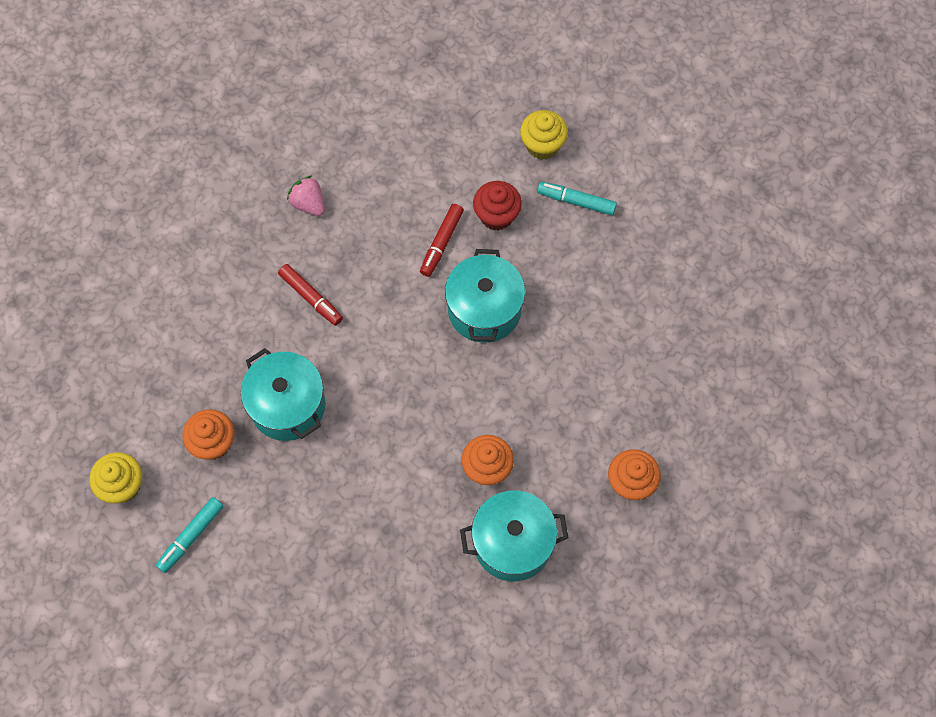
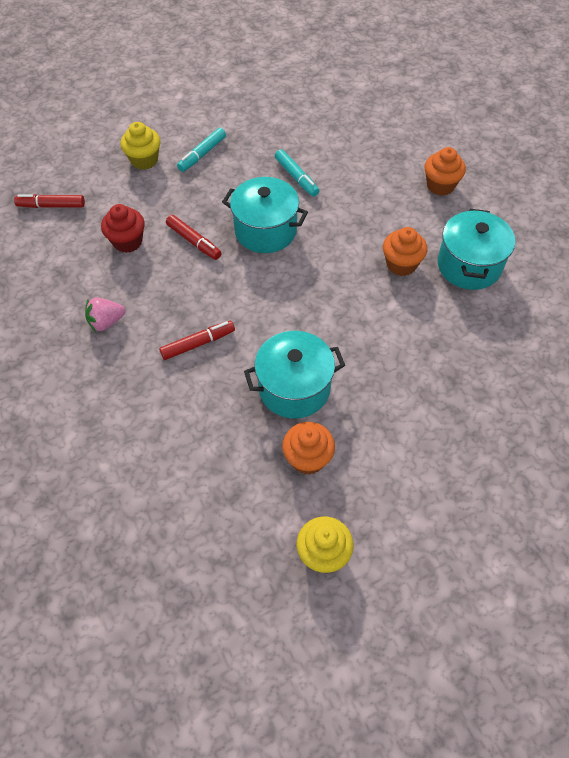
camera: 70 degrees left, 10 degrees down
turquoise marker [156,497,224,573] -> turquoise marker moved to [275,149,319,197]
red cupcake [473,181,522,230] -> red cupcake moved to [101,204,145,253]
none -> red marker [14,194,85,208]

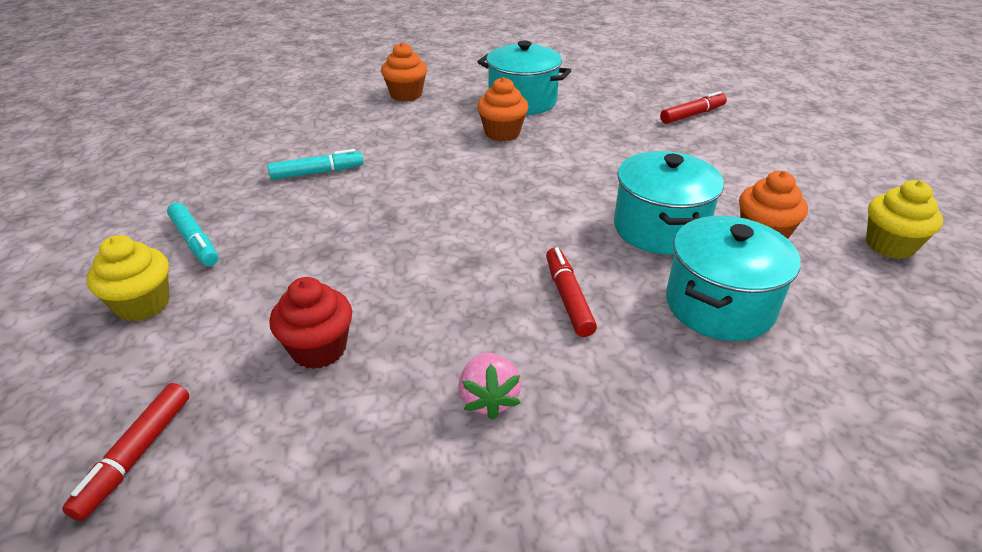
camera: 75 degrees left, 20 degrees down
red marker [166,215,221,260] -> red marker moved to [660,91,727,124]
turquoise pot [222,177,308,253] -> turquoise pot moved to [666,216,801,341]

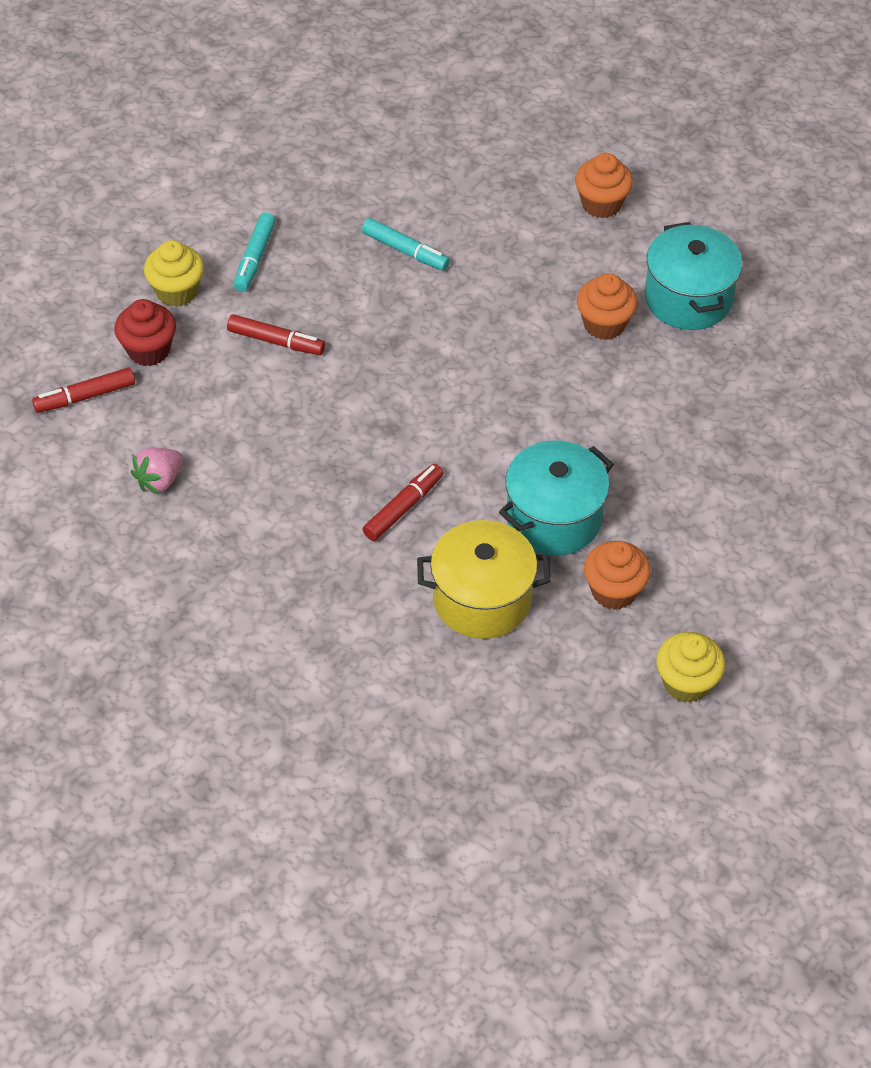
camera: 50 degrees right, 15 degrees up
red cupcake [269,277,352,369] -> red cupcake moved to [115,299,176,366]
pink strawberry [458,353,522,420] -> pink strawberry moved to [131,448,183,494]
red marker [660,91,727,124] -> red marker moved to [227,314,325,355]
turquoise pot [666,216,801,341] -> yellow pot [417,520,551,639]

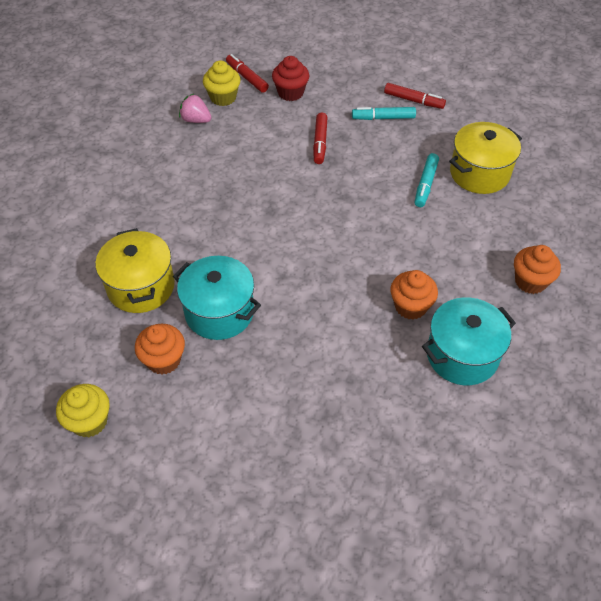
camera: 75 degrees right, 0 degrees up
yellow cupcake [144,240,204,307] -> yellow cupcake moved to [203,61,241,106]
red marker [363,464,444,541] -> red marker moved to [384,83,446,109]
none -> yellow pot [449,122,522,194]

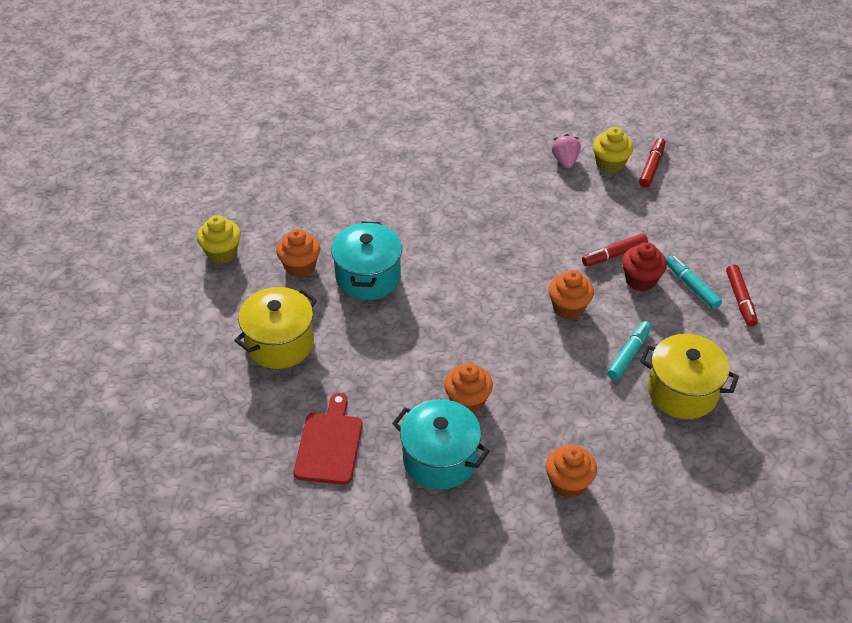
camera: 60 degrees right, 5 degrees down
yellow pot [95,228,175,313] -> yellow pot moved to [234,287,317,369]
red cupcake [272,56,309,101] -> red cupcake moved to [622,242,667,291]
turquoise marker [415,153,439,207] -> turquoise marker turned 135 degrees clockwise [607,321,652,380]
none -> red cutting board [294,393,362,485]
none -> orange cupcake [548,270,594,320]

